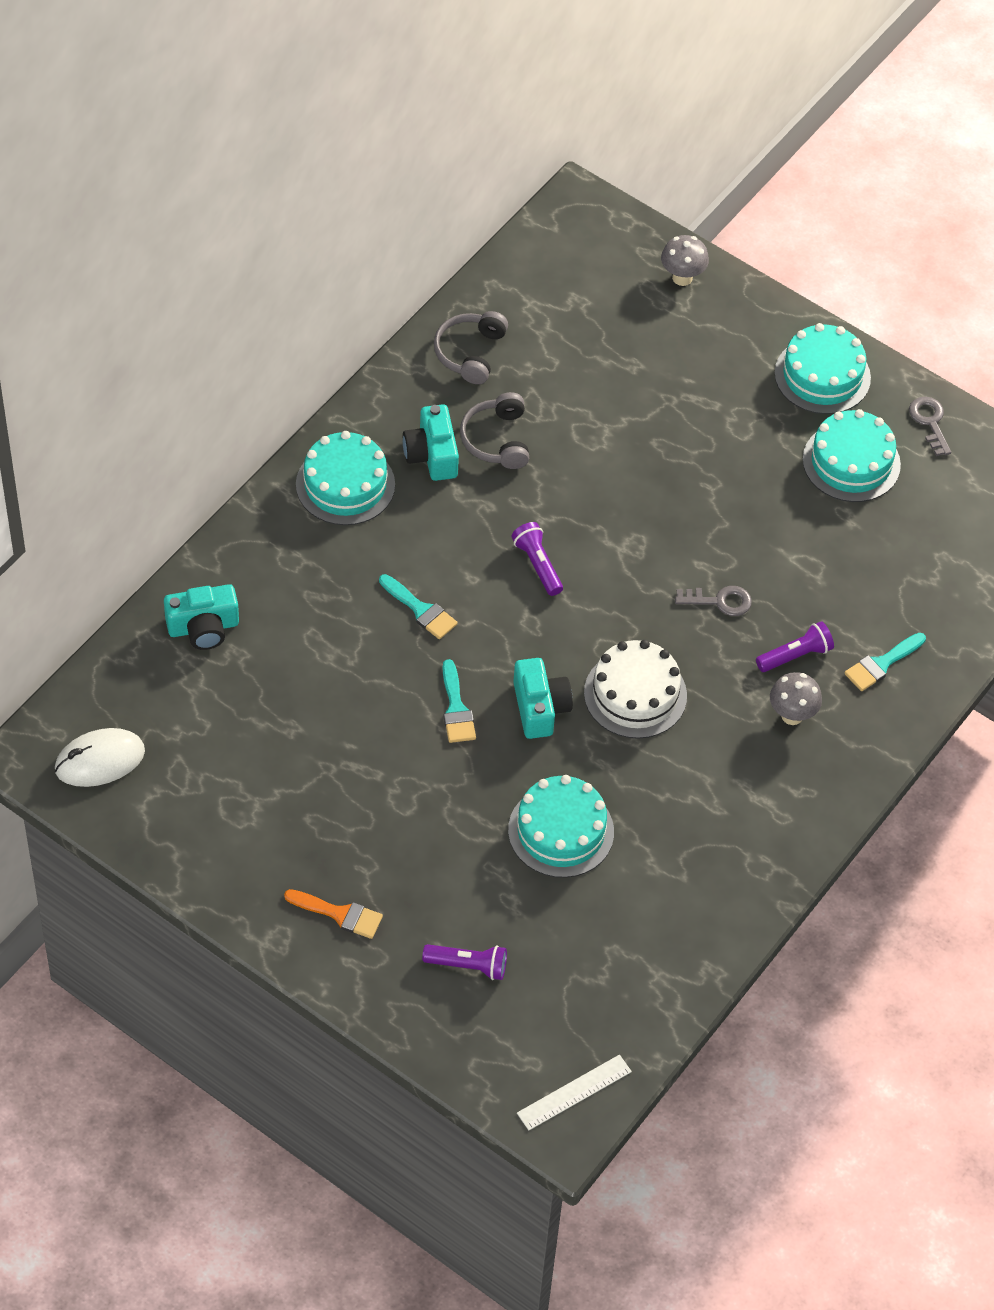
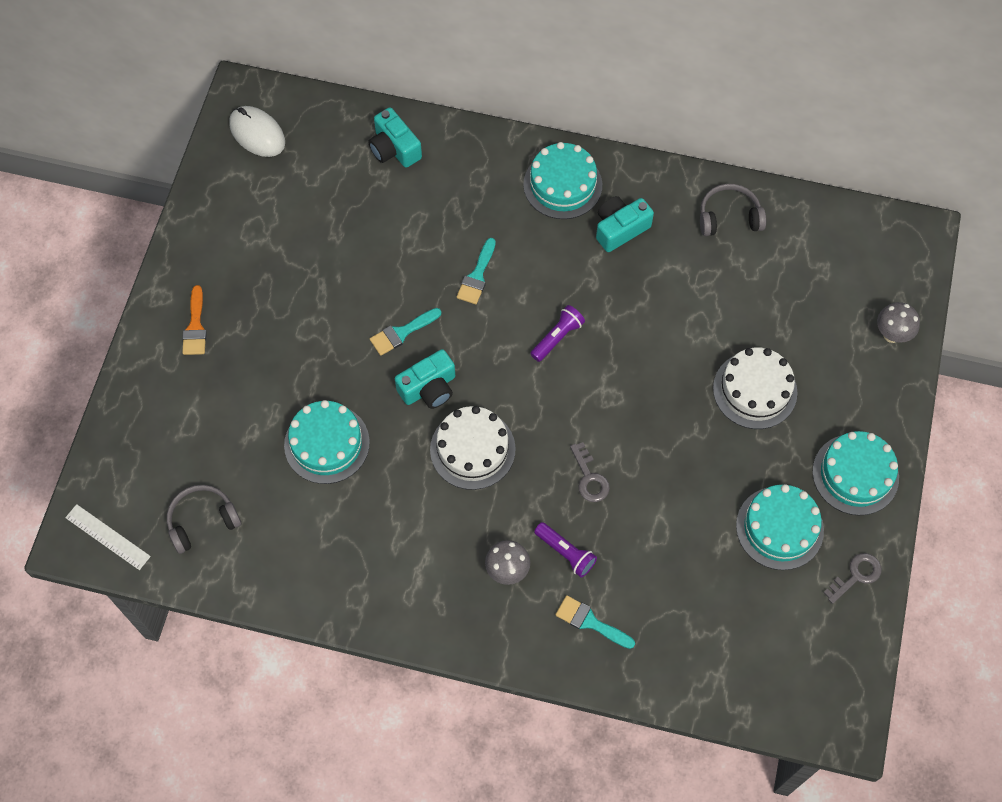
camera: 70 degrees right, 10 degrees up
purple flashlight [422,944,507,980] -> none
grey headphones [460,392,529,469] -> grey headphones moved to [167,485,241,554]
none -> white cake [713,347,798,429]

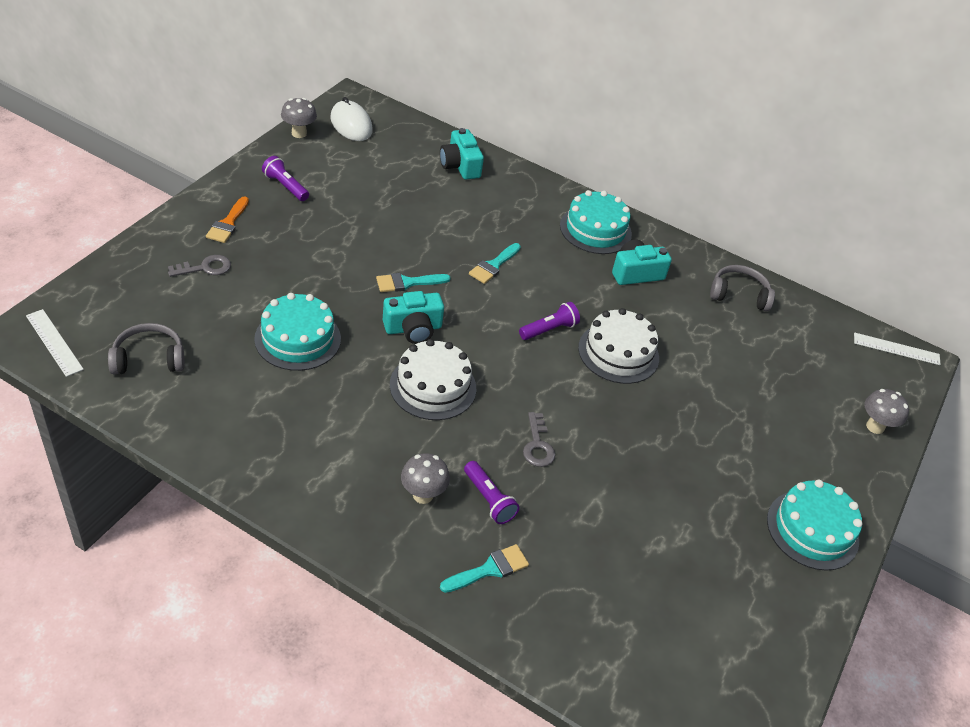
camera: 10 degrees right, 20 degrees down
turquoise brush [555,595,635,649] -> turquoise brush turned 105 degrees clockwise [440,544,529,593]
white cake [713,347,798,429] -> white cake moved to [578,308,659,384]
turquoise cake [736,484,824,570] -> none
grey key [823,553,881,604] -> grey key moved to [168,255,231,277]
none -> purple flashlight [262,156,309,201]
none -> grey mushroom [281,98,317,138]
none -> white ruler [854,333,941,365]

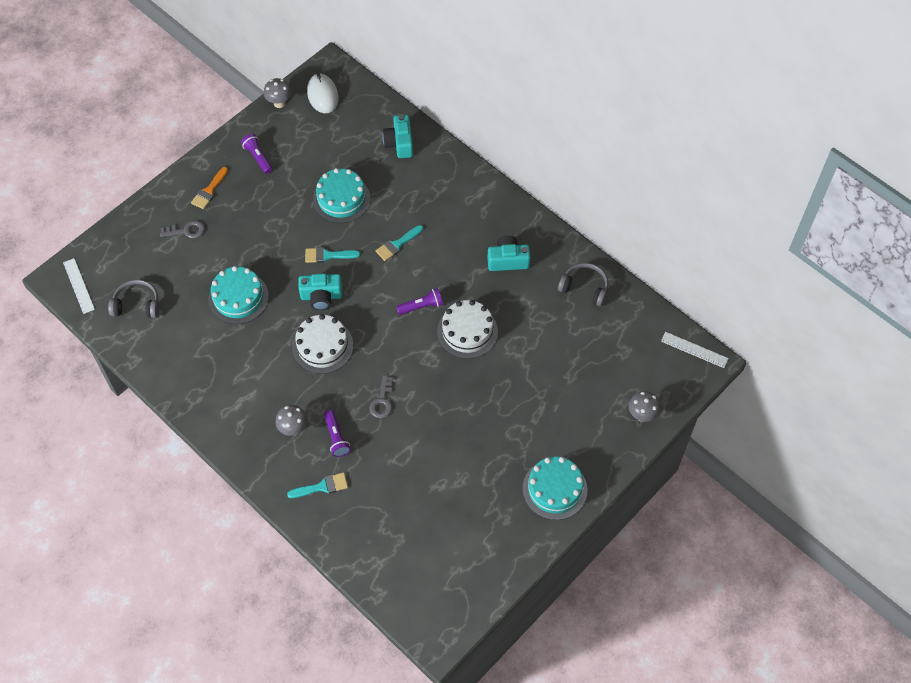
camera: 20 degrees right, 15 degrees up
turquoise cake [560,190,632,254] -> turquoise cake moved to [313,168,370,223]

